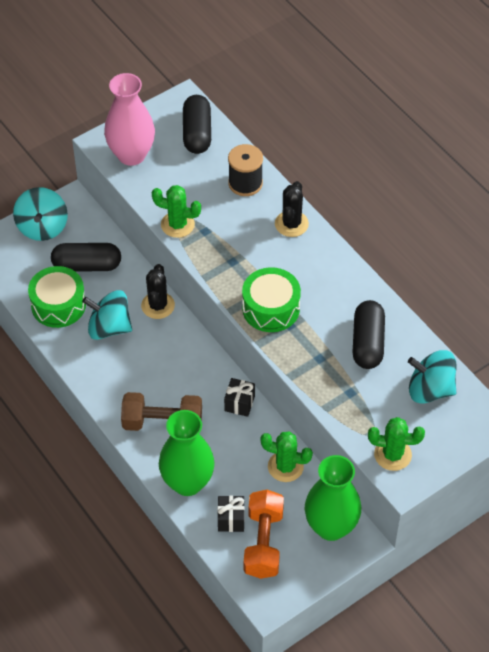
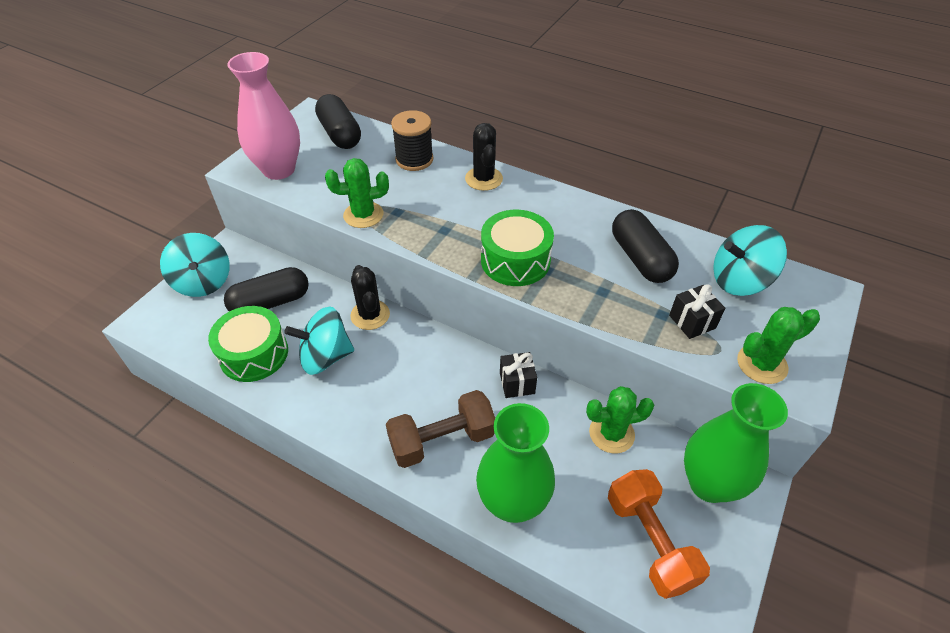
camera: 25 degrees left, 5 degrees down
black gift [217,496,245,532] -> black gift moved to [669,284,725,339]

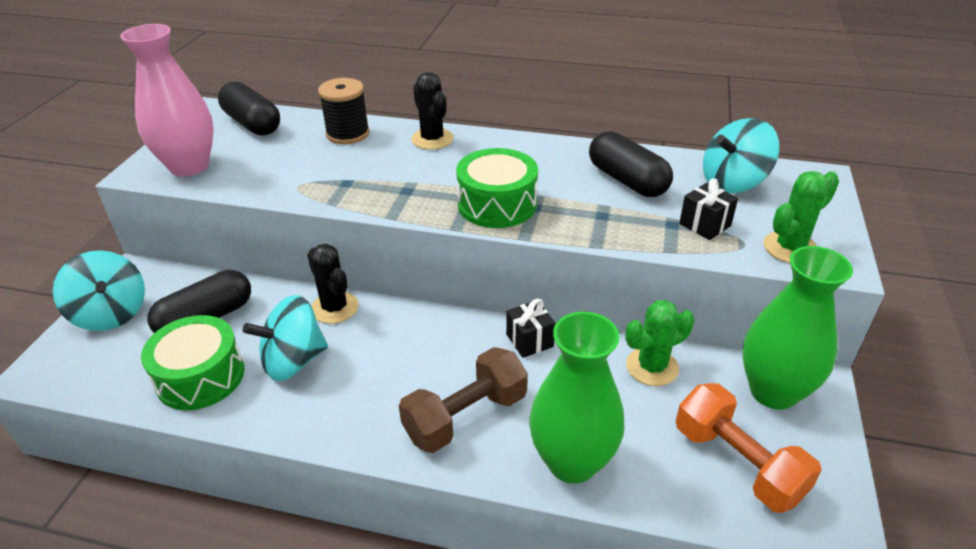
camera: 15 degrees left, 10 degrees down
green cactus [325,158,389,228] -> none

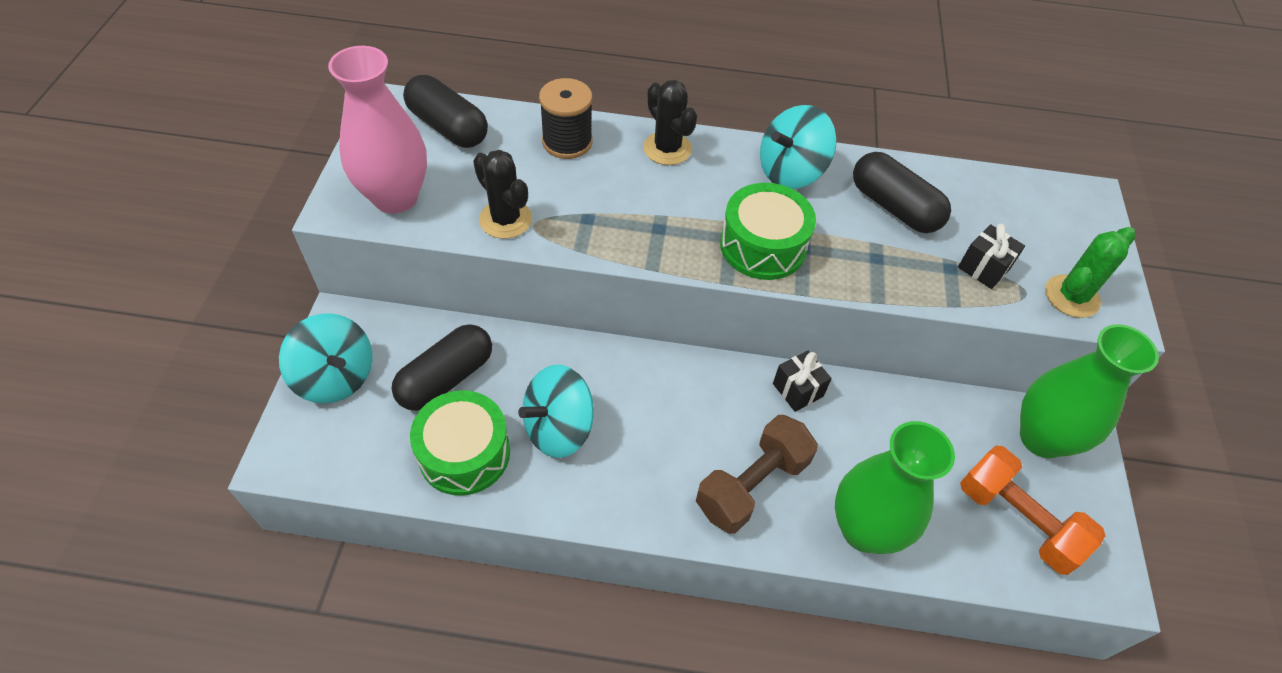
camera: 10 degrees left, 15 degrees up
black cactus [307,244,358,324] -> black cactus moved to [473,150,532,239]
green cactus [625,300,694,386] -> none
turquoise spinning top [703,118,779,193] -> turquoise spinning top moved to [760,105,836,189]

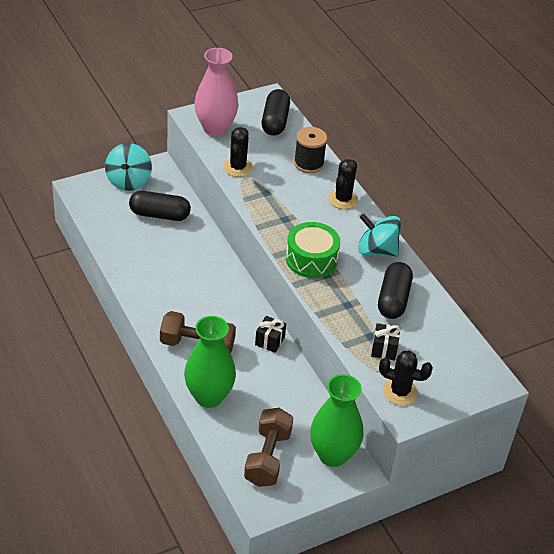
camera: 55 degrees right, 10 degrees down
green drum [410,390,510,496] -> none
turquoise spinning top [518,365,594,458] -> none
orange dumbbell [960,446,1105,575] -> brown dumbbell [244,408,293,487]
green cactus [1045,227,1135,318] -> black cactus [379,350,433,405]

